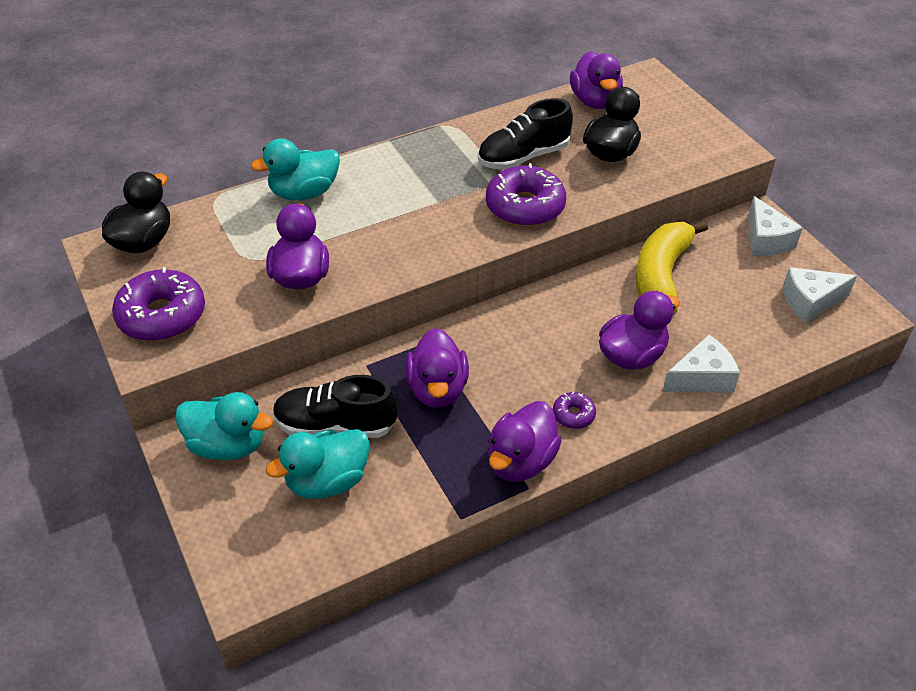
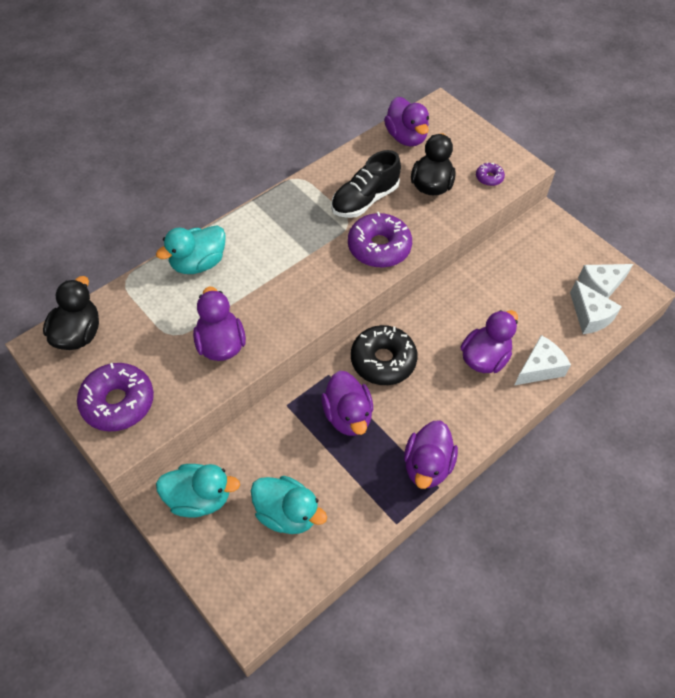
camera: 15 degrees left, 10 degrees up
turquoise duck [266,429,370,499] -> turquoise duck turned 105 degrees counterclockwise [251,476,327,534]
black shoe [273,375,398,438] -> none
purple donut [553,392,596,429] -> purple donut moved to [476,162,505,186]
yellow banana [636,220,708,315] -> none
white cheese [748,196,803,256] -> white cheese moved to [570,280,622,334]
none -> black donut [351,325,418,385]

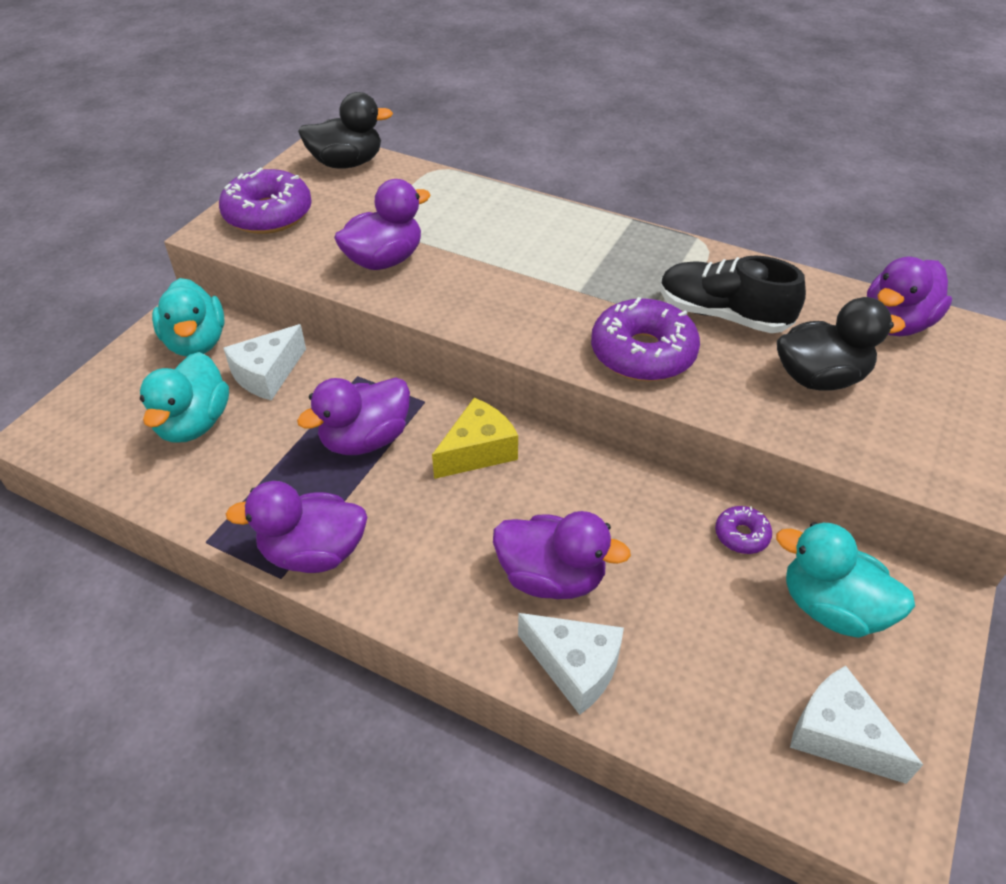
camera: 70 degrees right, 10 degrees down
turquoise duck [156,225,226,274] -> turquoise duck moved to [776,522,915,638]
black donut [351,325,418,385] -> yellow cheese [432,398,518,479]
purple donut [476,162,505,186] -> purple donut moved to [715,506,772,554]
white cheese [570,280,622,334] -> white cheese moved to [223,324,306,401]

